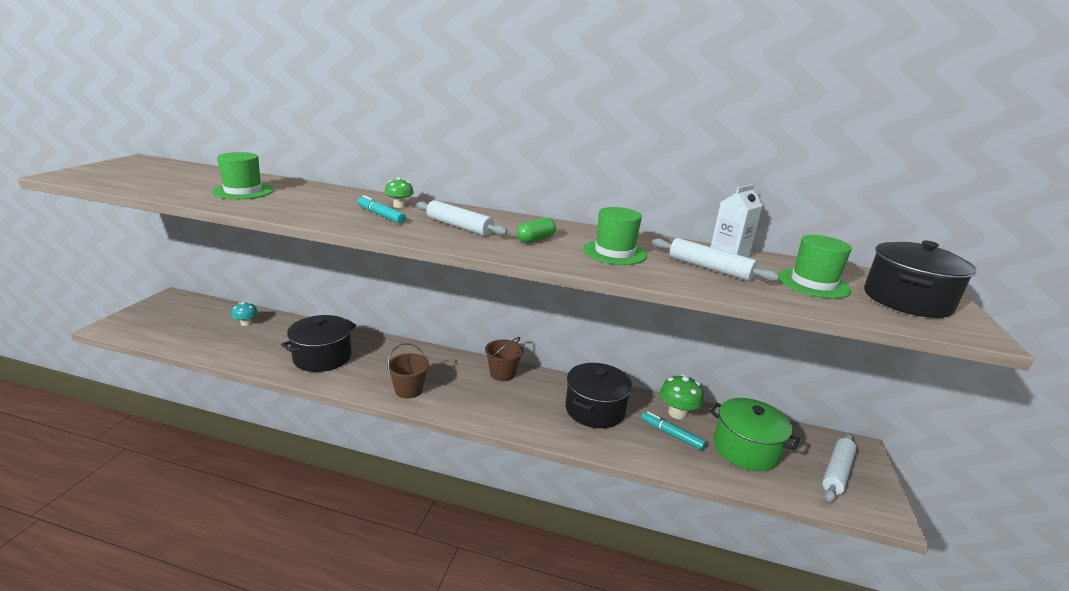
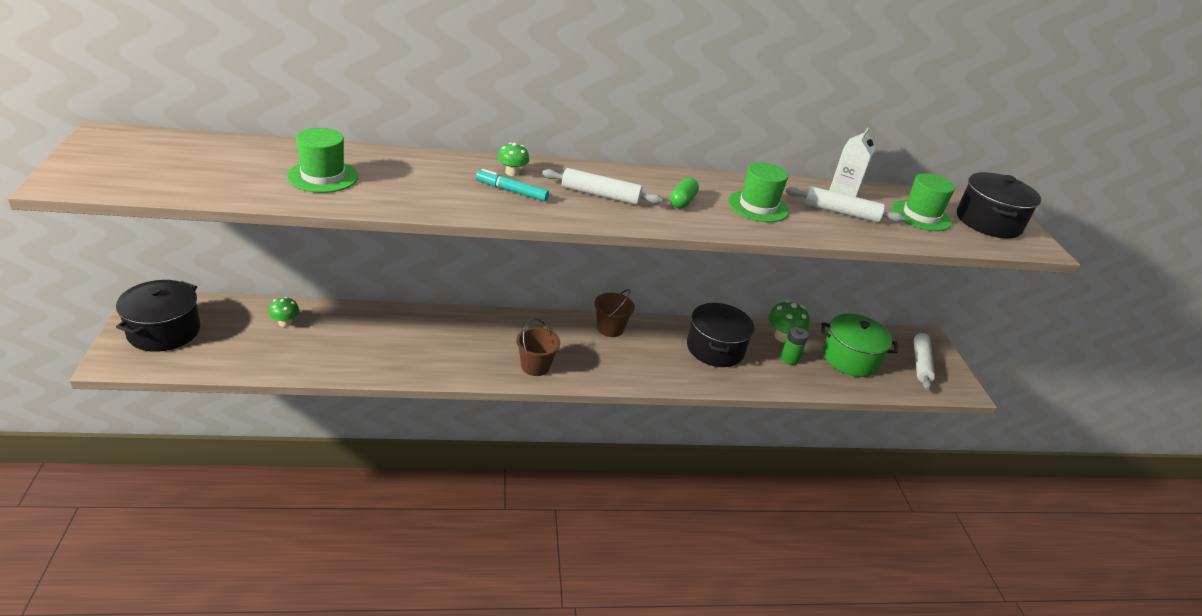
camera: 25 degrees left, 10 degrees up
turquoise mushroom [232,302,258,326] -> green mushroom [268,297,300,327]
black pot [281,315,356,372] -> black pot moved to [116,280,200,352]
turquoise marker [641,411,706,450] -> green battery [781,327,809,365]

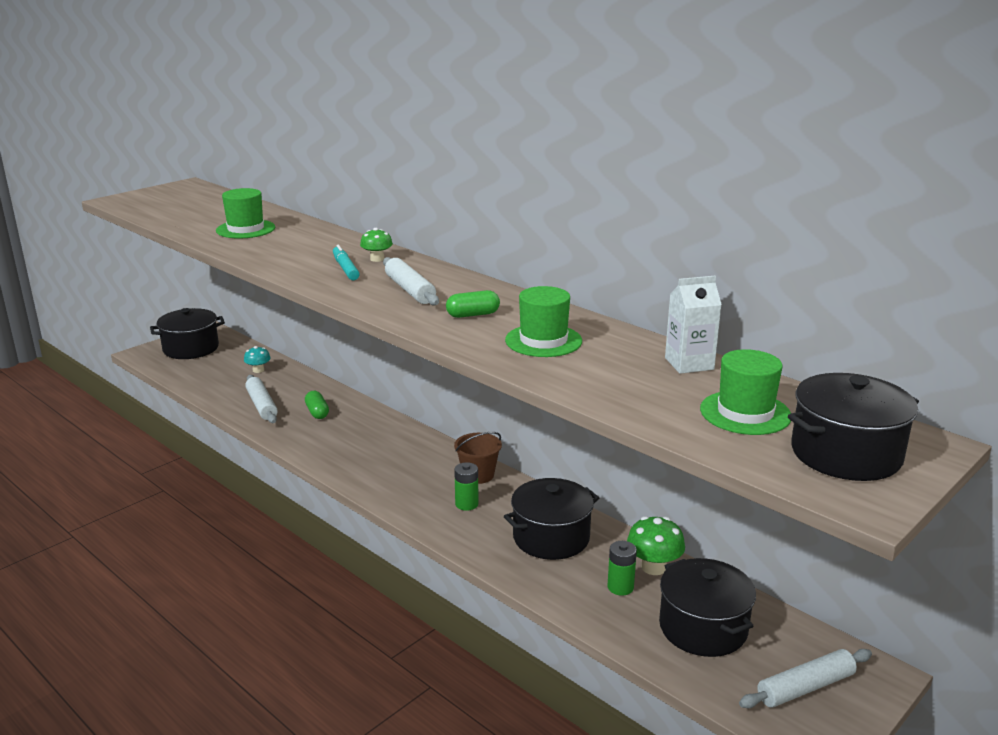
camera: 55 degrees right, 10 degrees down
green mushroom [268,297,300,327] -> turquoise mushroom [244,346,270,373]
brown bucket [516,318,560,376] -> none
white rolling pin [786,186,904,223] -> white rolling pin moved to [245,375,278,423]
green pot [821,314,898,377] -> black pot [659,558,756,657]
none -> green capsule [305,391,329,419]
none -> green battery [454,462,479,511]

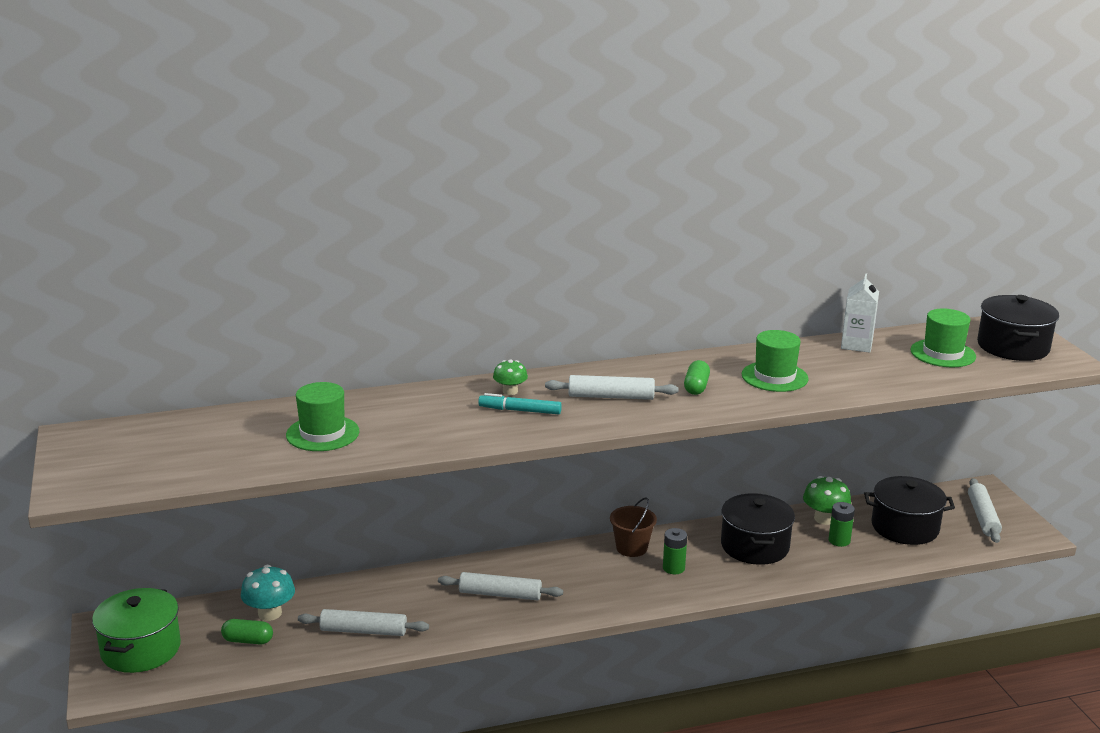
camera: 60 degrees left, 0 degrees up
black pot [150,308,225,359] -> green pot [92,588,181,673]
turquoise mushroom [244,346,270,373] -> turquoise mushroom [241,565,295,621], size x1.56
green capsule [305,391,329,419] -> green capsule moved to [221,619,273,644]
none -> white rolling pin [438,572,563,600]

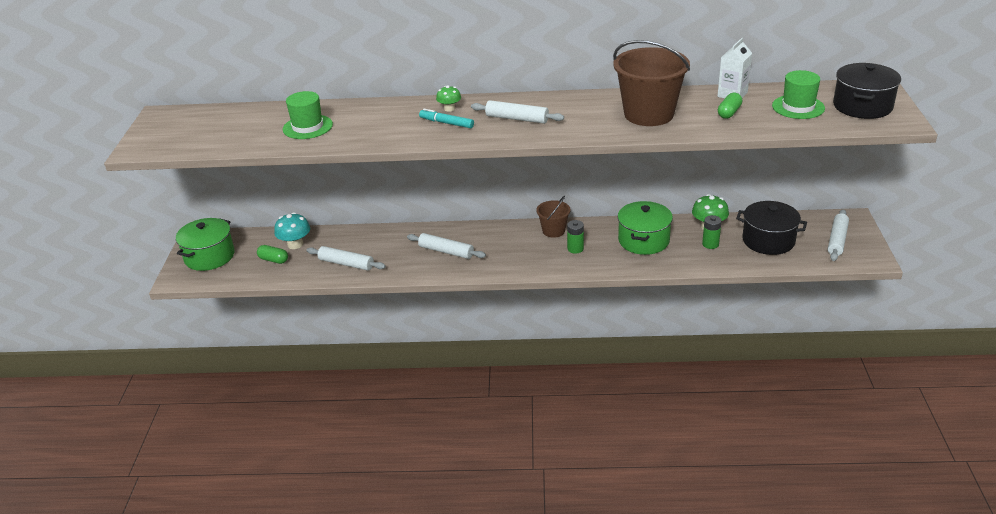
camera: 20 degrees right, 10 degrees up
green capsule [684,360,710,395] -> green capsule moved to [718,93,742,119]
black pot [721,493,795,565] -> green pot [618,201,673,255]
green hat [742,330,809,392] -> brown bucket [613,40,690,126]

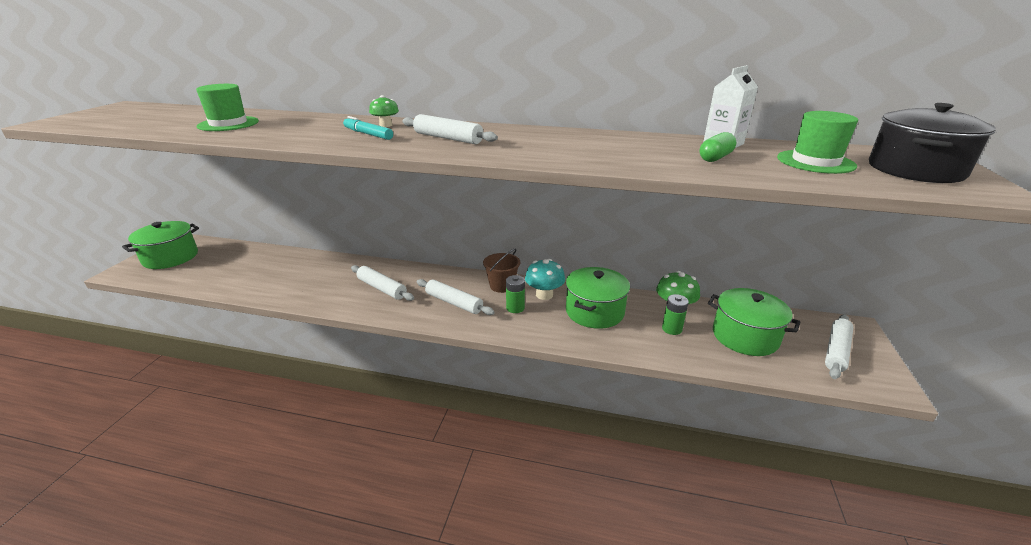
camera: 10 degrees right, 5 degrees down
green capsule [257,245,288,264] -> none
turquoise mushroom [274,212,310,249] -> turquoise mushroom moved to [525,259,565,300]
white rolling pin [306,246,386,271] -> white rolling pin moved to [417,279,495,315]
brown bucket [613,40,690,126] -> none
black pot [736,201,807,255] -> green pot [708,288,800,356]

